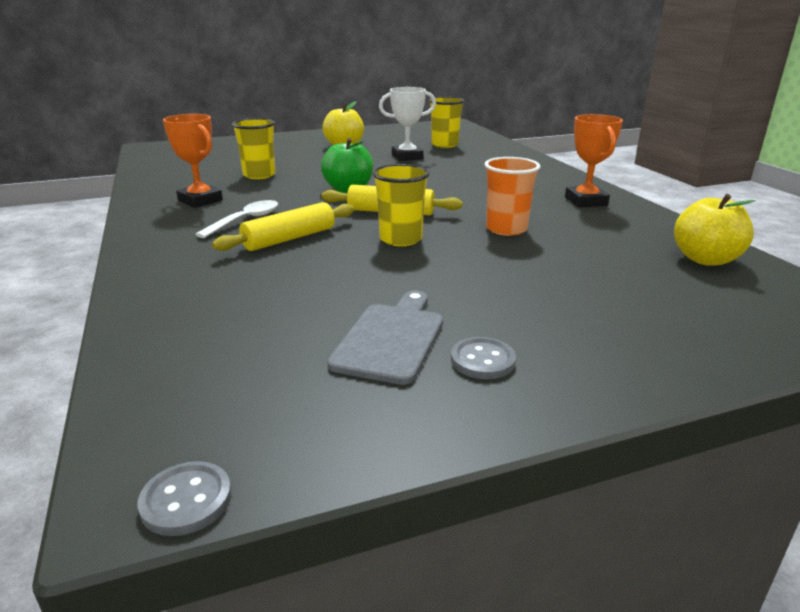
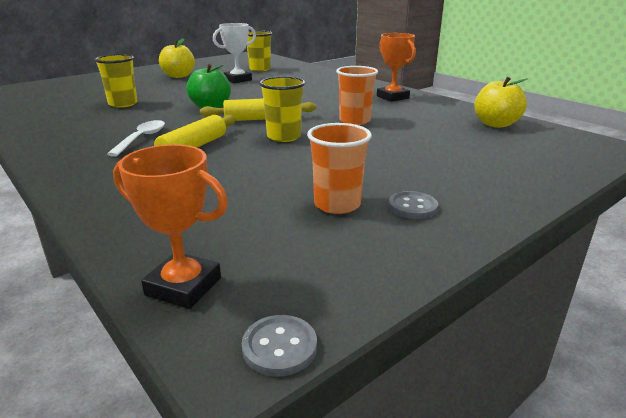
camera: 20 degrees left, 0 degrees up
orange trophy [163,114,223,208] -> orange trophy moved to [113,144,228,309]
grey cutting board [327,291,443,385] -> orange cup [307,123,372,214]

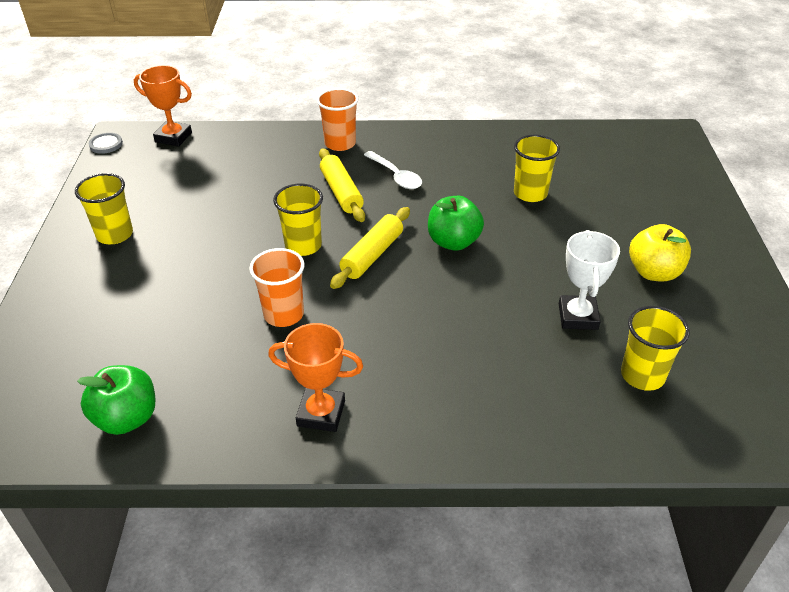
camera: 130 degrees right, 15 degrees up
orange trophy [113,144,228,309] -> orange trophy turned 45 degrees clockwise [134,65,192,147]
orange cup [307,123,372,214] -> orange cup moved to [317,88,359,151]
grey button [389,191,438,219] -> yellow cup [75,173,133,244]
yellow apple [474,77,527,128] -> green apple [77,365,155,435]

